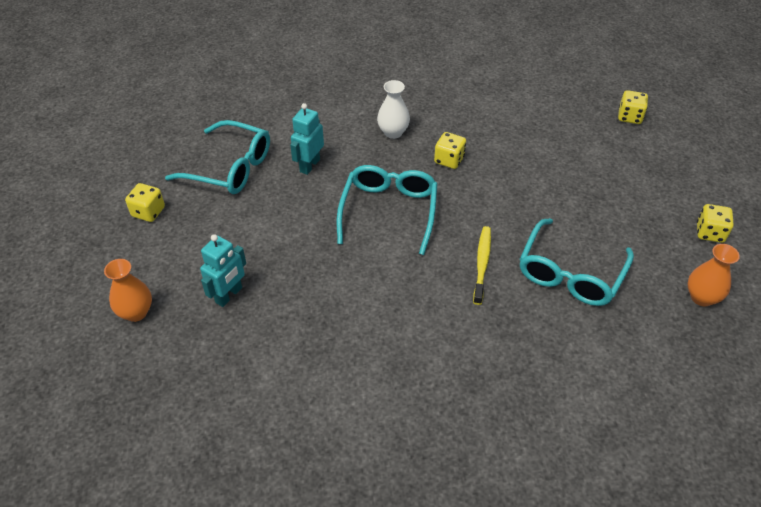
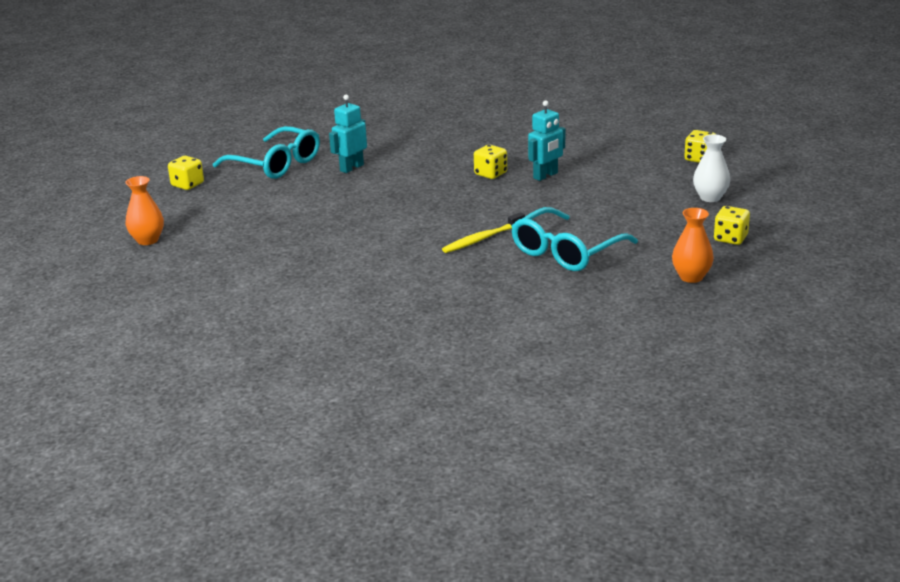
camera: 15 degrees right, 20 degrees down
turquoise robot [200,234,246,307] -> turquoise robot moved to [528,100,565,181]
turquoise glasses [337,165,438,255] -> none
white vase [377,80,410,139] -> white vase moved to [693,134,730,202]
yellow toothbrush [473,226,491,305] -> yellow toothbrush turned 150 degrees counterclockwise [442,212,525,253]

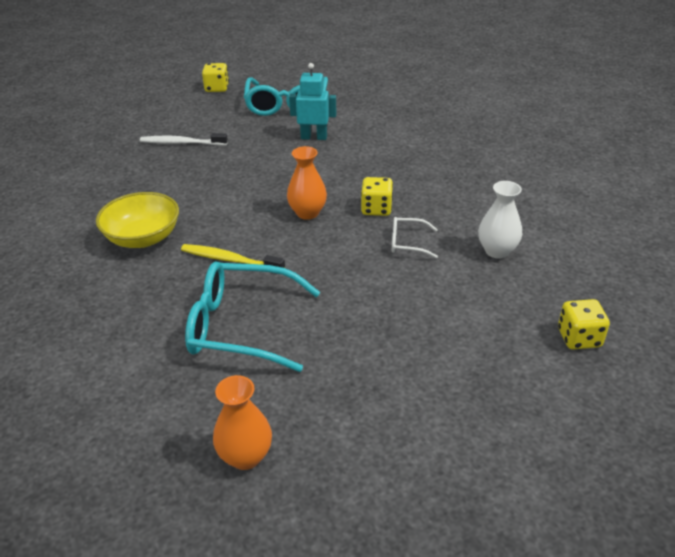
camera: 55 degrees right, 10 degrees up
orange vase [125,176,164,245] -> orange vase moved to [287,146,327,220]
turquoise robot [528,100,565,181] -> white glasses [392,217,438,258]
white vase [693,134,730,202] -> white vase moved to [478,181,522,258]
yellow dice [714,206,750,245] -> none
none -> yellow bowl [96,192,179,248]
none -> white toothbrush [140,133,228,145]

